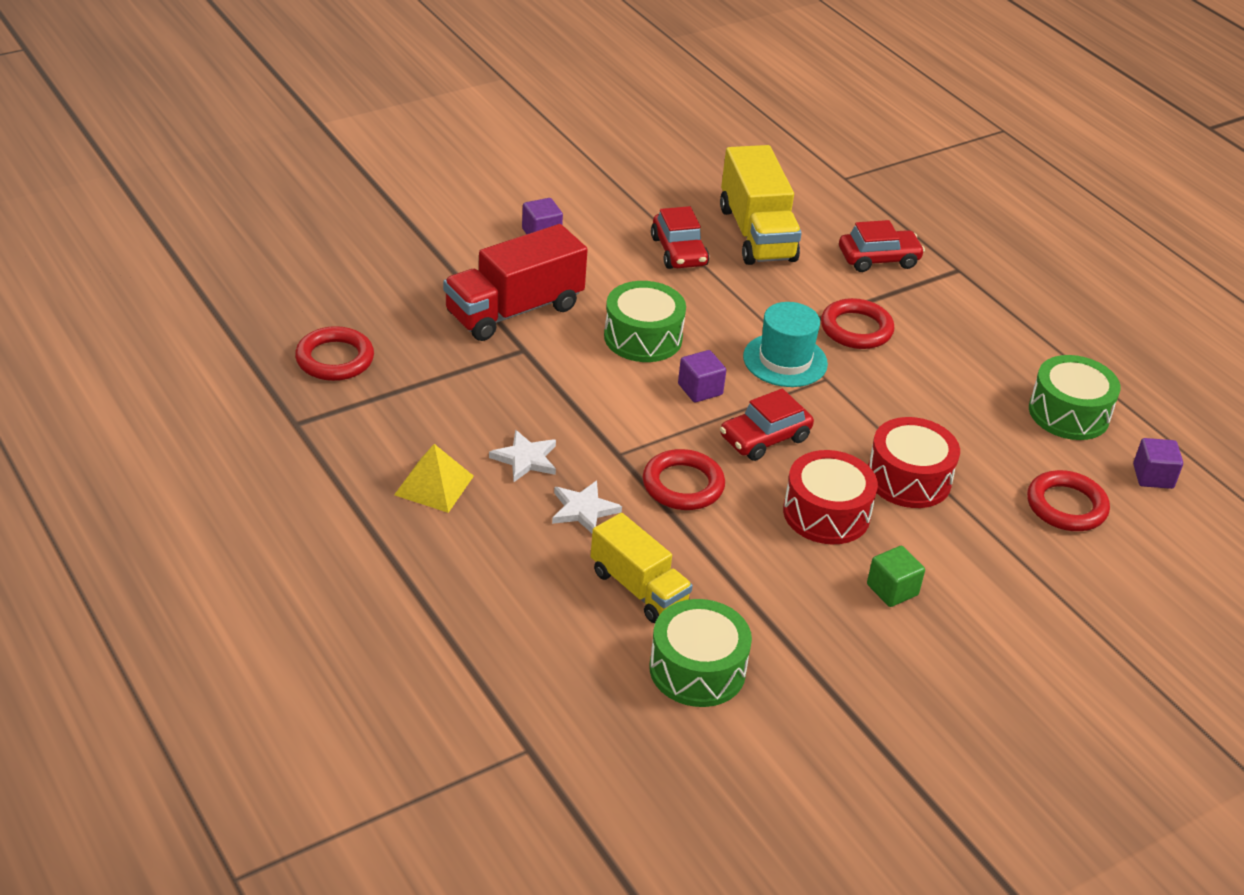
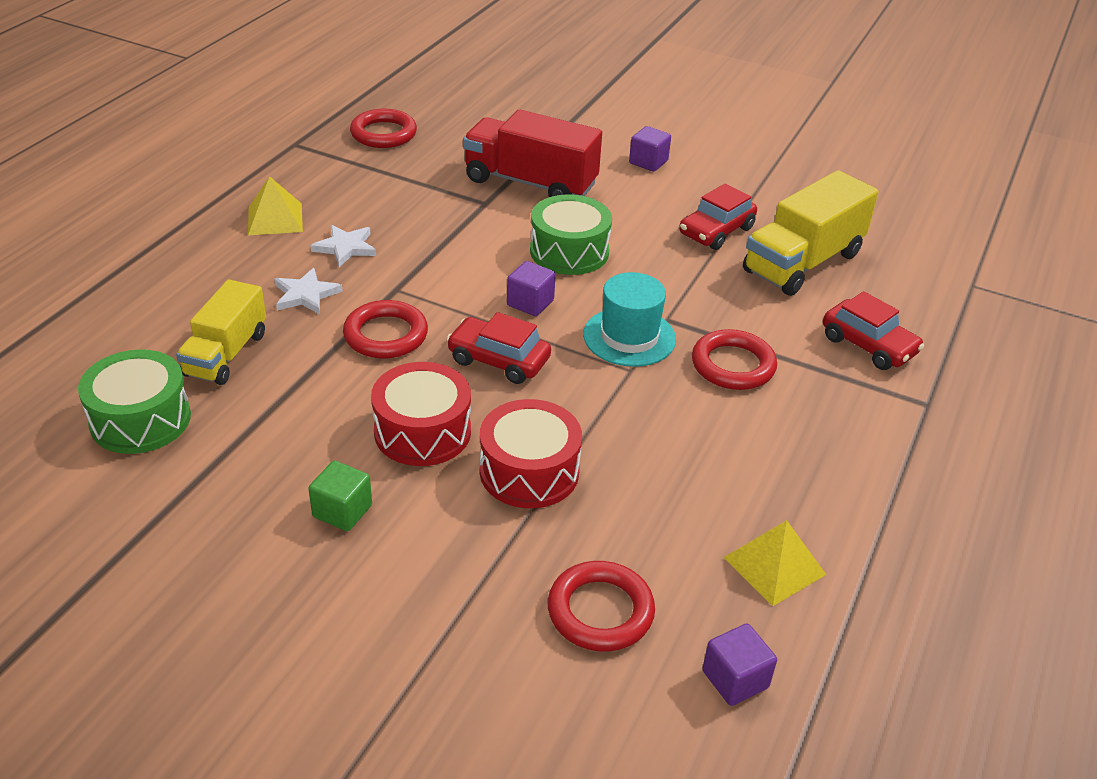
camera: 60 degrees right, 0 degrees up
green drum [1029,355,1121,440] -> yellow pyramid [723,520,826,606]

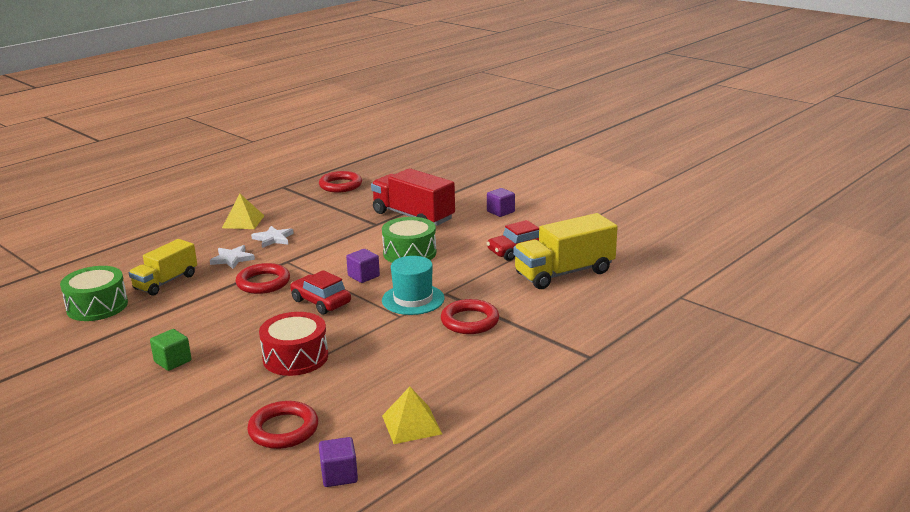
camera: 20 degrees right, 15 degrees down
red drum [371,362,471,466] -> none
red car [823,291,924,370] -> none

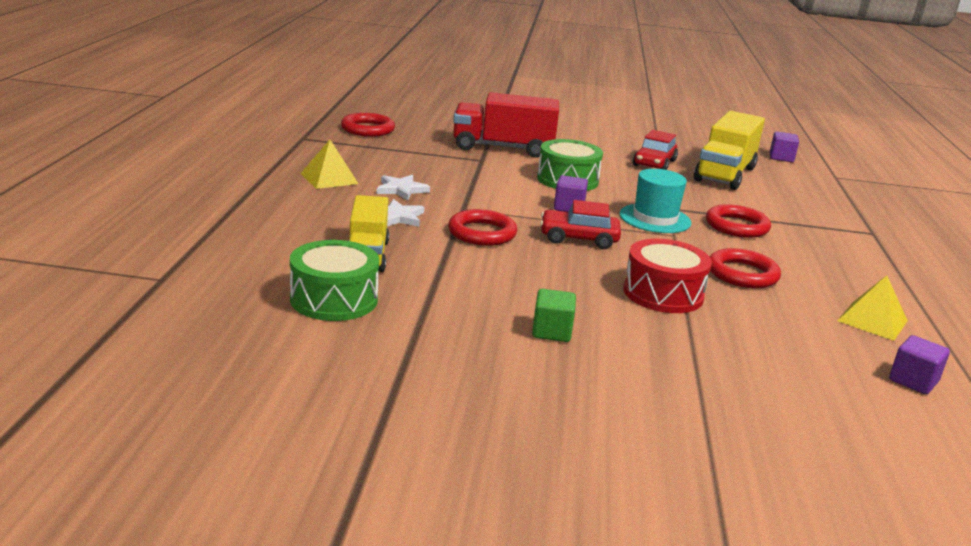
camera: 40 degrees left, 0 degrees up
red ring [247,401,318,449] -> red ring moved to [710,248,781,288]
purple cube [487,188,515,217] -> purple cube moved to [770,131,799,162]

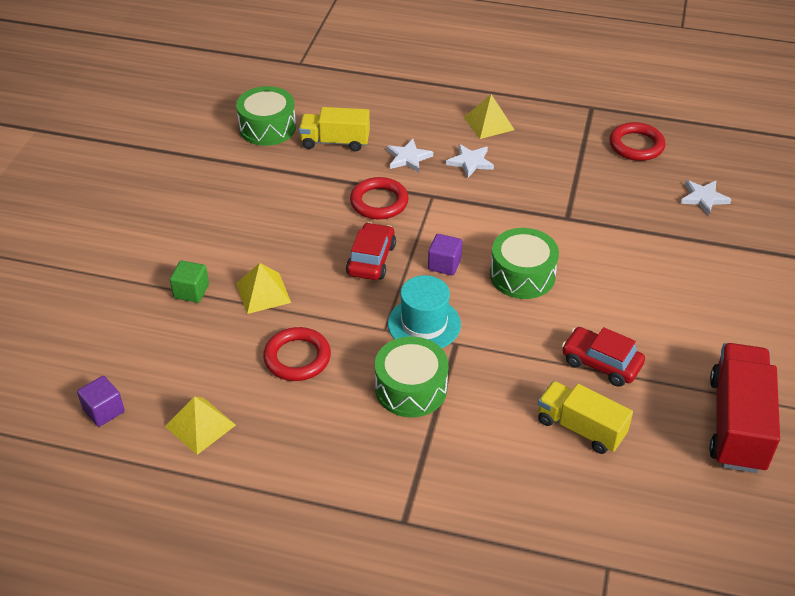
camera: 100 degrees right, 20 degrees up
red truck [453,92,559,158] -> red truck moved to [709,343,780,473]
green cube [532,289,576,342] -> green cube moved to [170,261,209,303]
red drum [623,239,712,313] -> yellow pyramid [236,263,291,314]
yellow truck [694,111,765,190] -> yellow truck [538,381,633,454], size x0.66
red ring [706,204,771,238] -> green drum [375,336,448,417]
purple cube [770,131,799,162] -> none
none -> white star [680,180,732,216]

